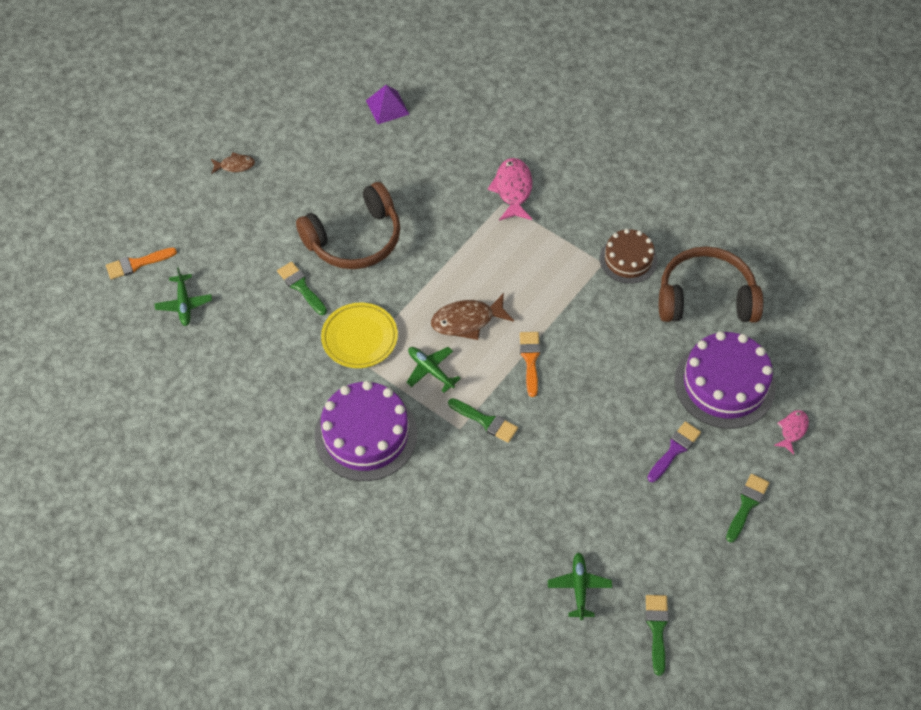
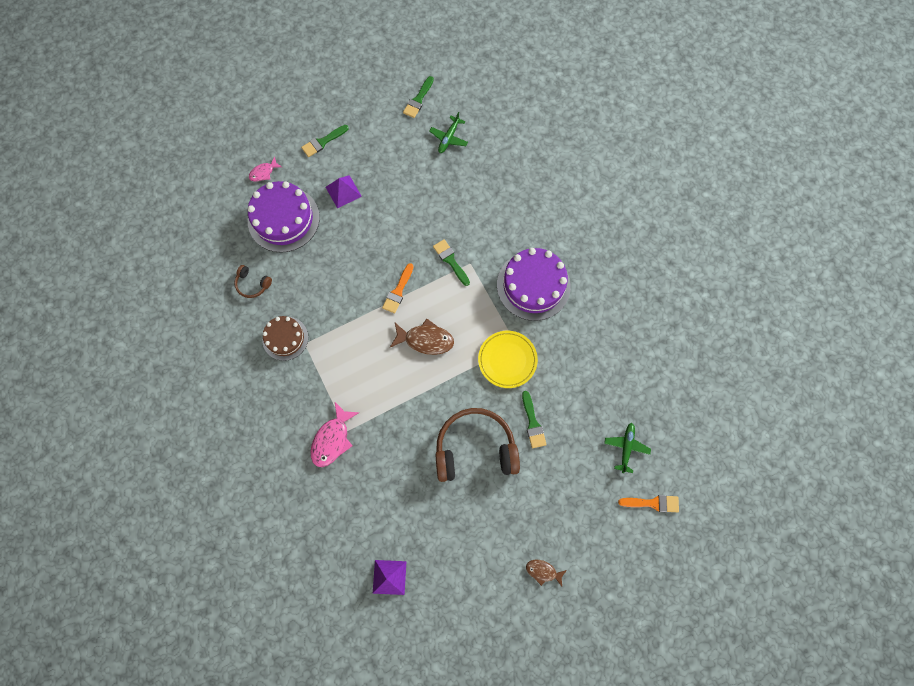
camera: 155 degrees left, 15 degrees up
green plane [406,347,461,393] -> none
purple brush [647,421,701,482] -> purple pyramid [326,175,362,209]
brown headphones [659,246,763,323] -> brown headphones [234,265,272,298], size x0.45

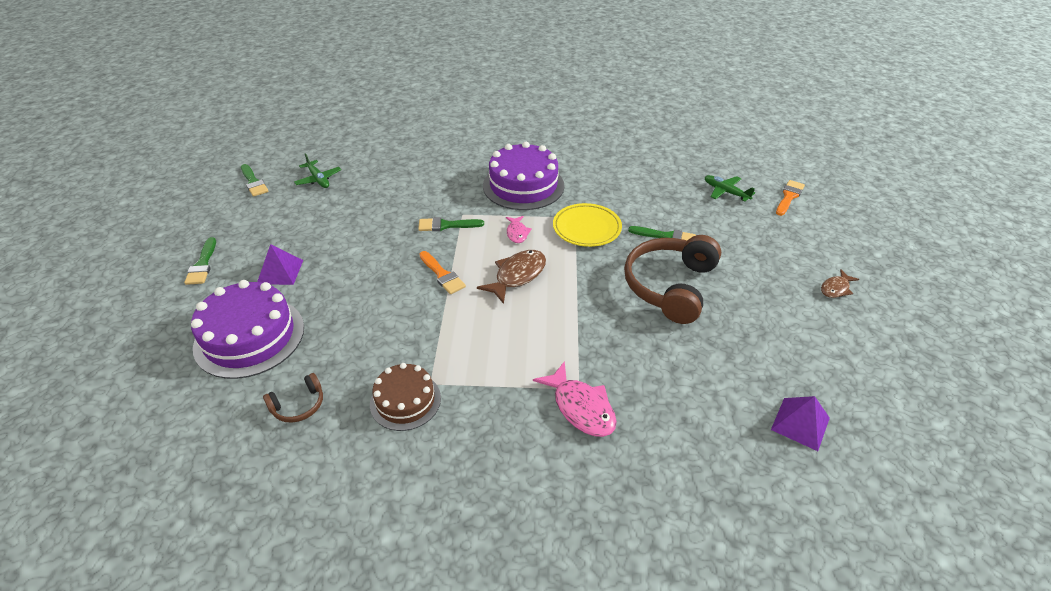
camera: 60 degrees left, 30 degrees down
pink fish [249,157,282,182] -> pink fish moved to [506,216,532,243]

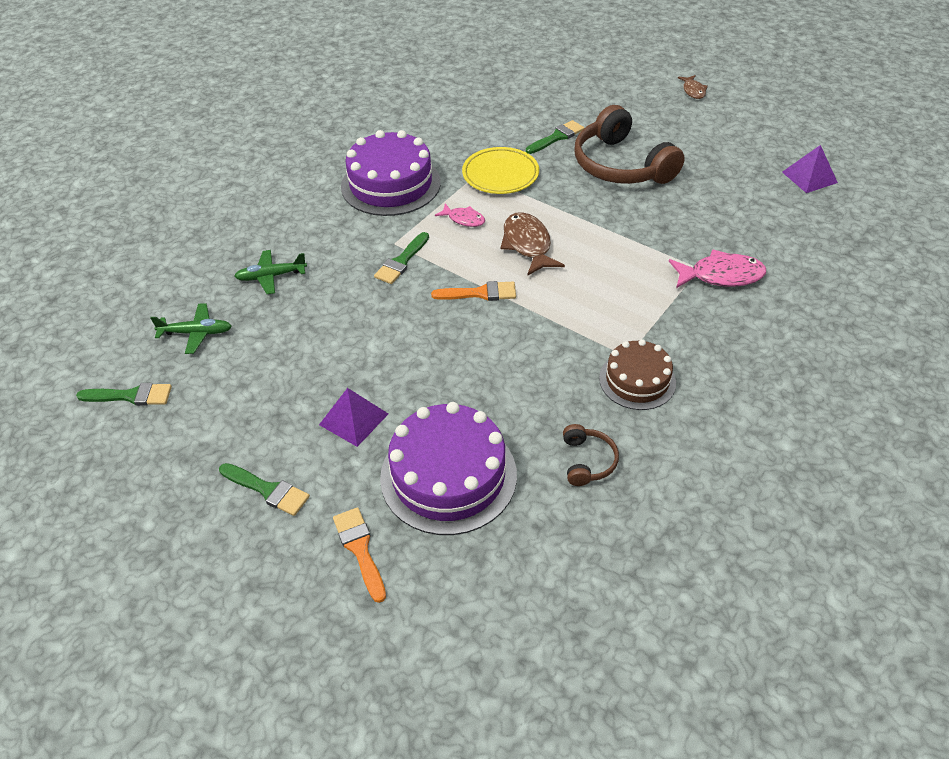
camera: 55 degrees left, 5 degrees up
green plane [705,175,755,202] -> green plane moved to [234,250,307,294]
orange brush [776,180,805,216] -> orange brush moved to [333,507,386,603]

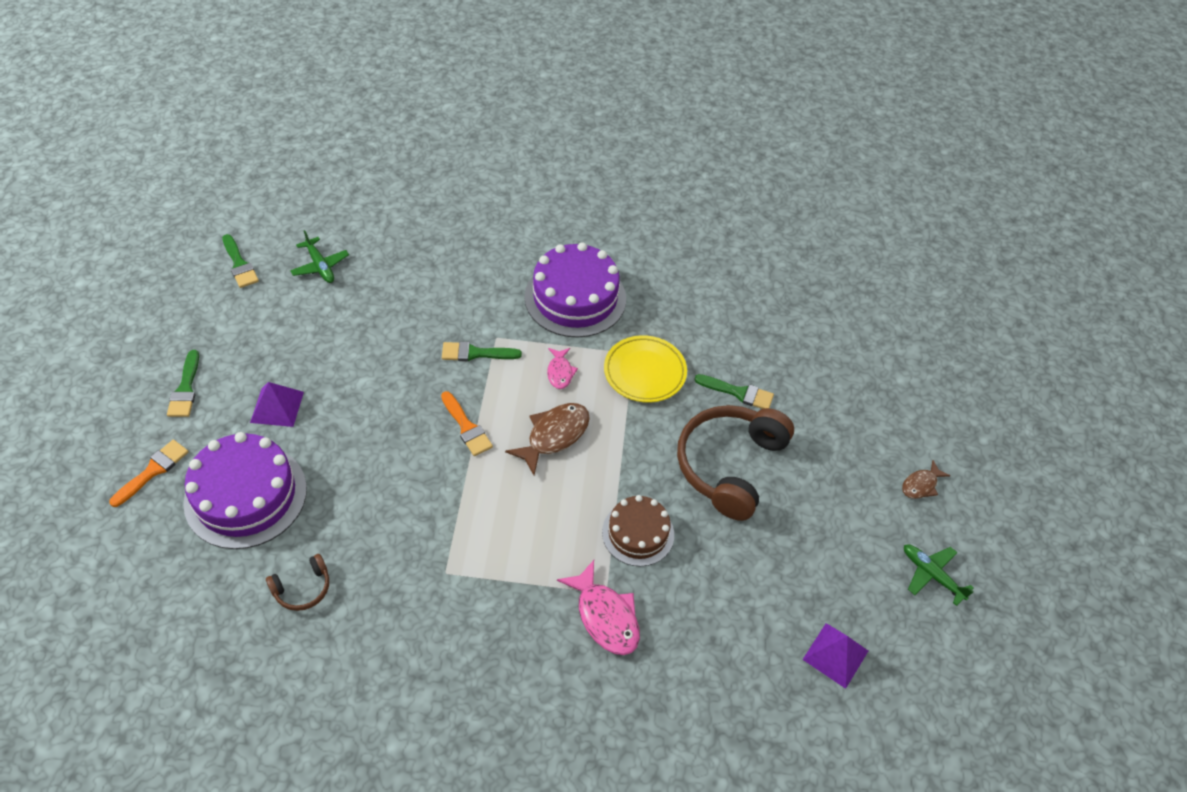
camera: 55 degrees right, 5 degrees up
green plane [234,250,307,294] -> green plane moved to [904,544,974,606]
brown cake [599,339,676,410] -> brown cake moved to [602,495,674,566]

